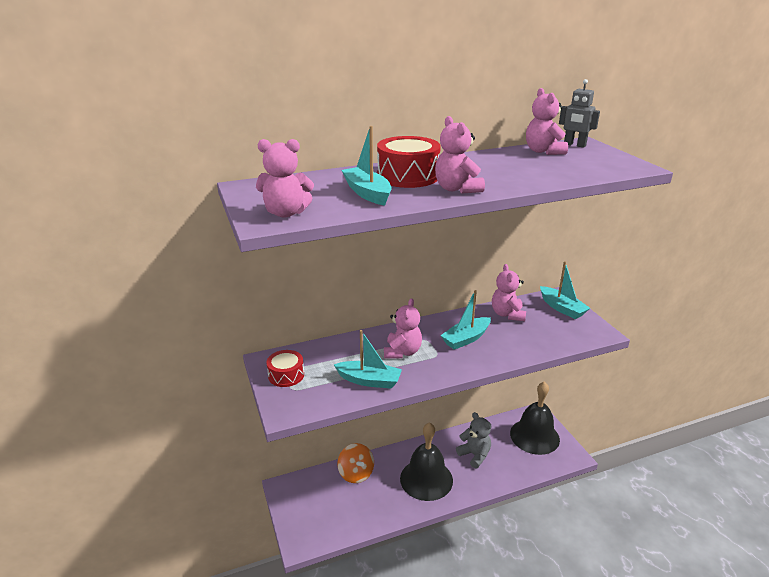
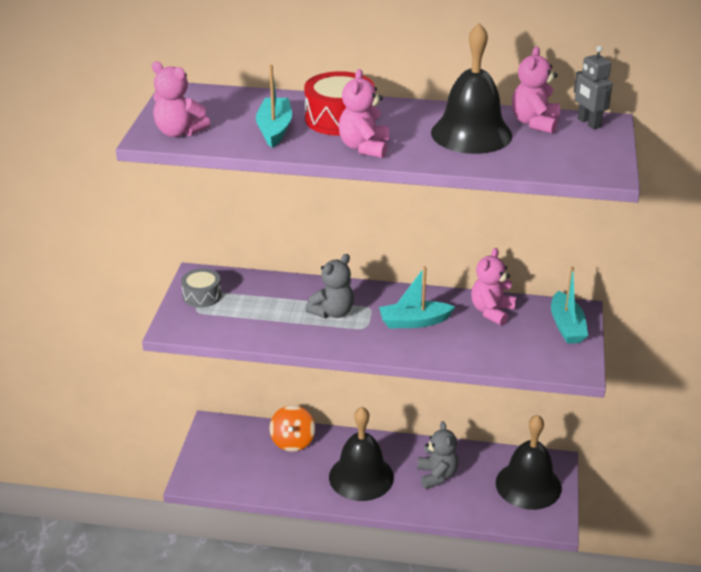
camera: 30 degrees right, 5 degrees up
red drum [267,350,304,387] -> grey drum [181,268,222,308]
turquoise boat [334,330,402,389] -> none
pink teddy bear [384,298,422,359] -> grey teddy bear [305,254,354,318]
none -> black bell [431,23,512,154]

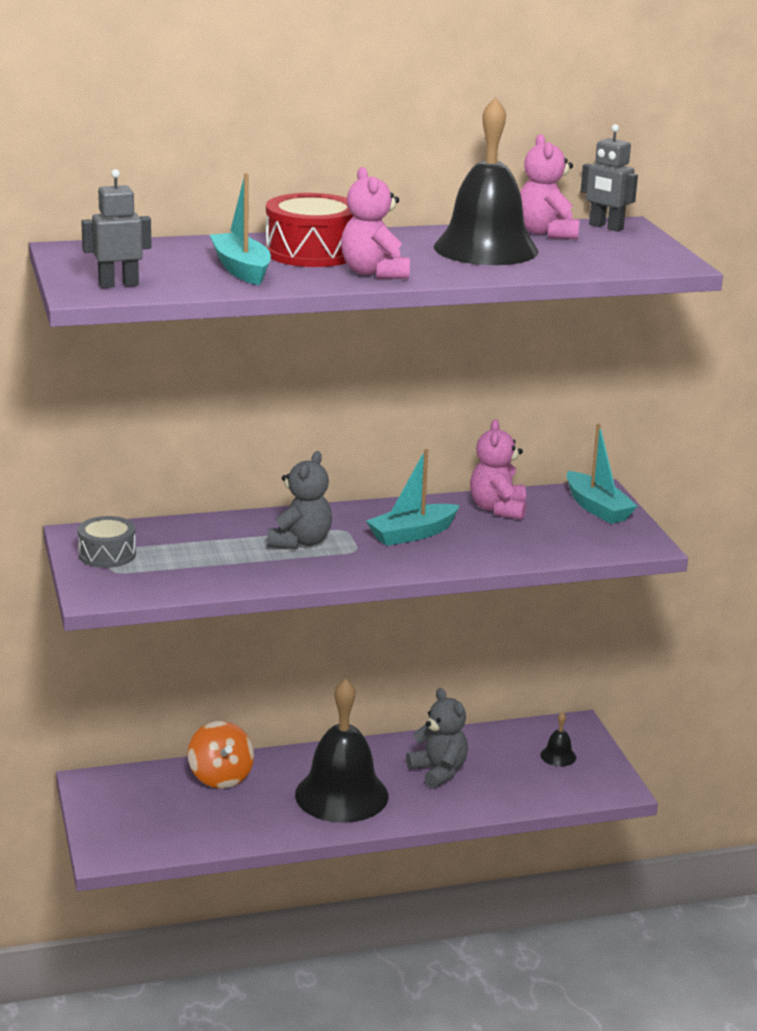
camera: 25 degrees left, 10 degrees down
pink teddy bear [152,61,210,137] -> grey robot [81,169,152,288]
black bell [496,415,562,510] -> black bell [540,712,576,766], size x0.40

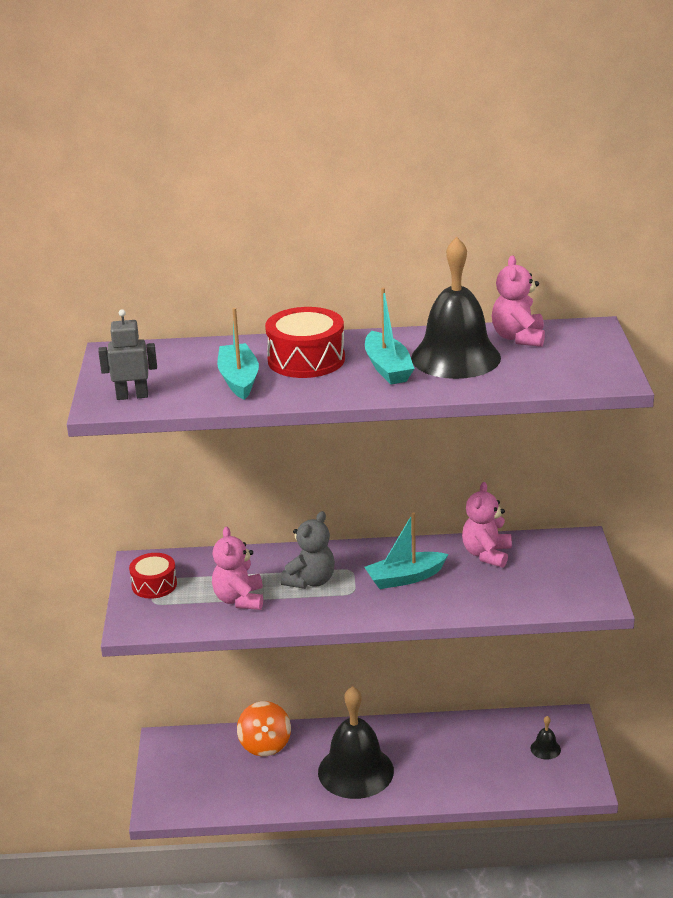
camera: 15 degrees right, 5 degrees up
grey drum [78,516,136,568] -> red drum [129,553,177,599]
pink teddy bear [341,167,410,279] -> pink teddy bear moved to [212,527,263,610]
grey teddy bear [406,688,468,788] -> none
turquoise boat [566,424,637,524] -> turquoise boat moved to [365,288,415,384]
grey robot [581,124,638,231] -> none

